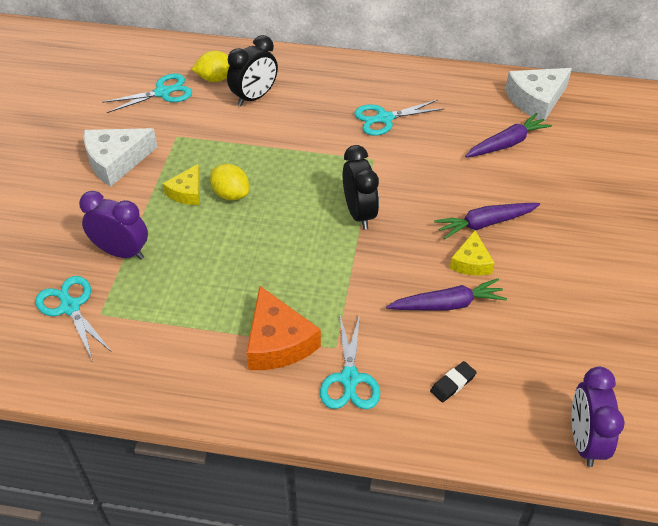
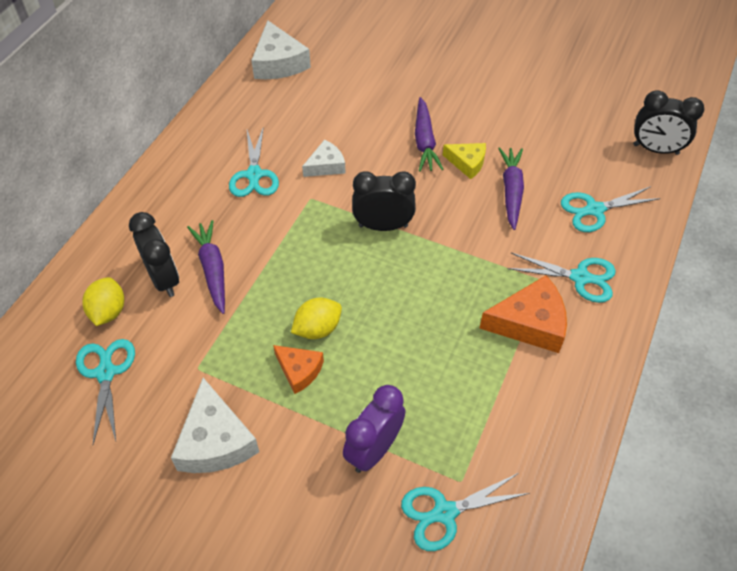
camera: 75 degrees left, 5 degrees up
yellow cheese [163,164,200,205] -> orange cheese [273,345,324,394]
black eraser [430,361,477,403] -> turquoise scissors [561,186,661,232]
purple carrot [465,113,552,157] -> purple carrot moved to [187,220,225,314]
purple clock [572,367,625,467] -> black clock [633,90,704,155]
none -> white cheese [302,139,346,177]

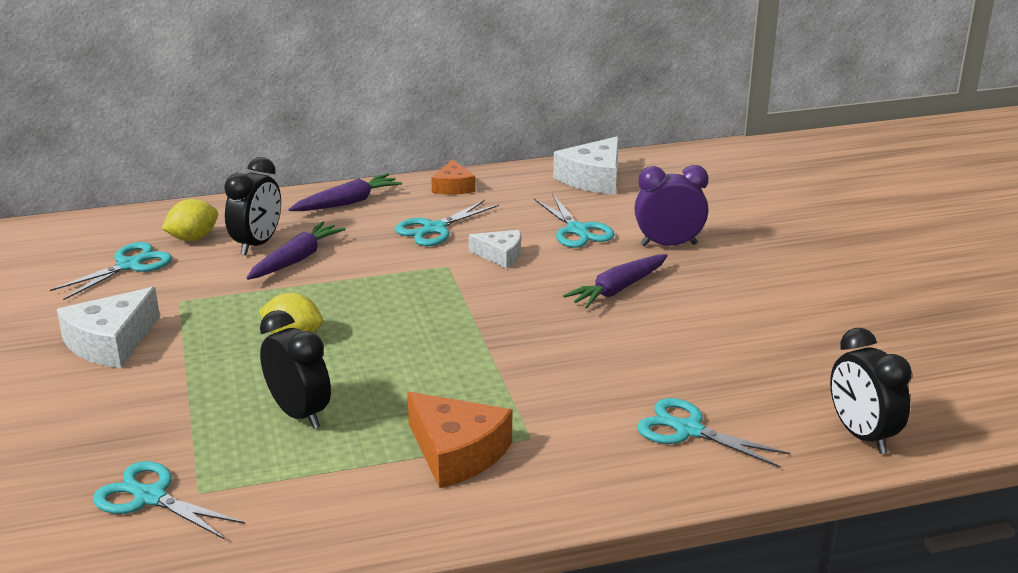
camera: 50 degrees right, 25 degrees down
orange cheese [273,345,324,394] -> orange cheese moved to [431,159,476,195]
purple clock [343,385,406,473] -> purple clock moved to [634,165,708,246]
black clock [352,171,416,231] -> black clock moved to [260,310,331,429]
yellow cheese [443,143,486,179] -> none
purple carrot [498,147,524,230] -> purple carrot moved to [288,174,402,211]
turquoise scissors [507,253,616,303] -> turquoise scissors moved to [534,195,615,248]

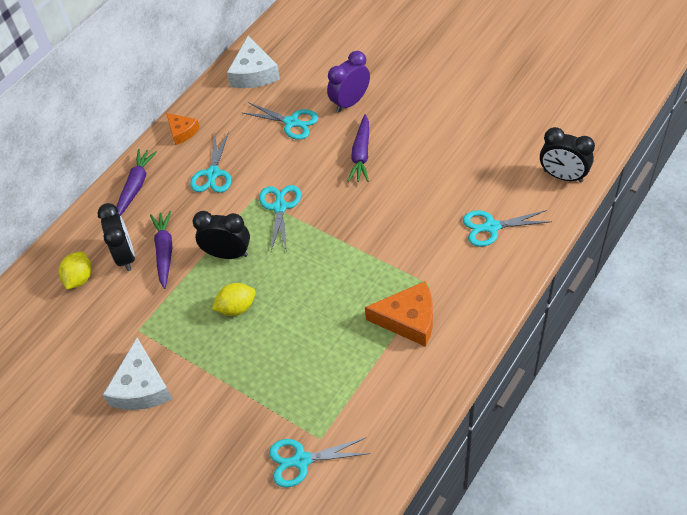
camera: 35 degrees left, 25 degrees up
turquoise scissors [50,242,172,300] -> turquoise scissors moved to [259,185,301,252]
black clock [260,310,331,429] -> black clock moved to [192,211,250,259]
white cheese [469,230,521,269] -> none

